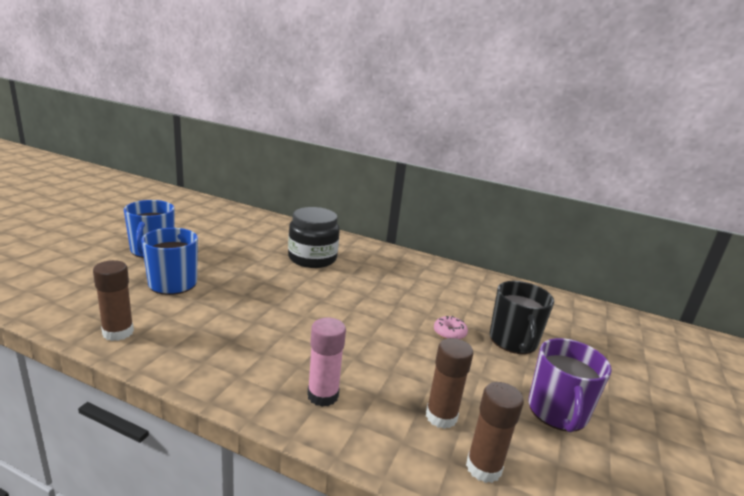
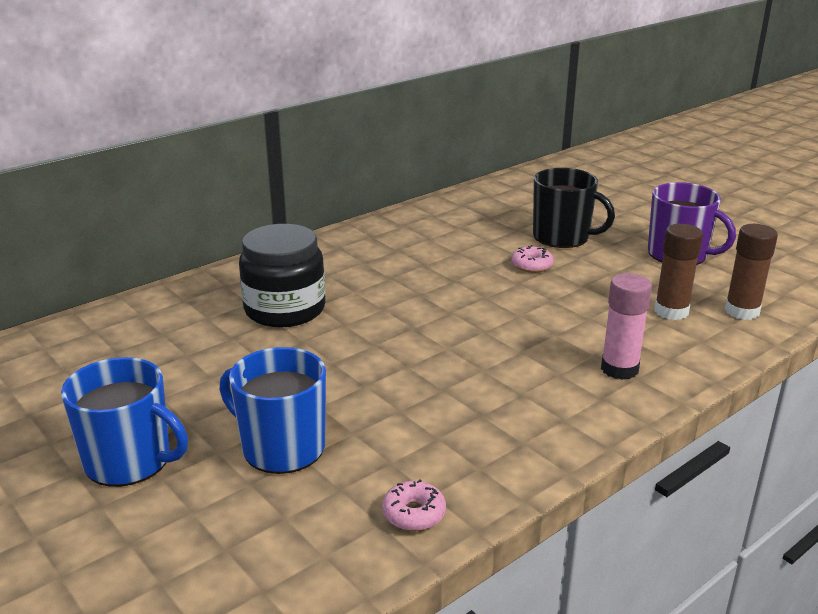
camera: 60 degrees left, 5 degrees up
brown glue stick [93,260,134,341] -> pink donut [382,480,446,531]

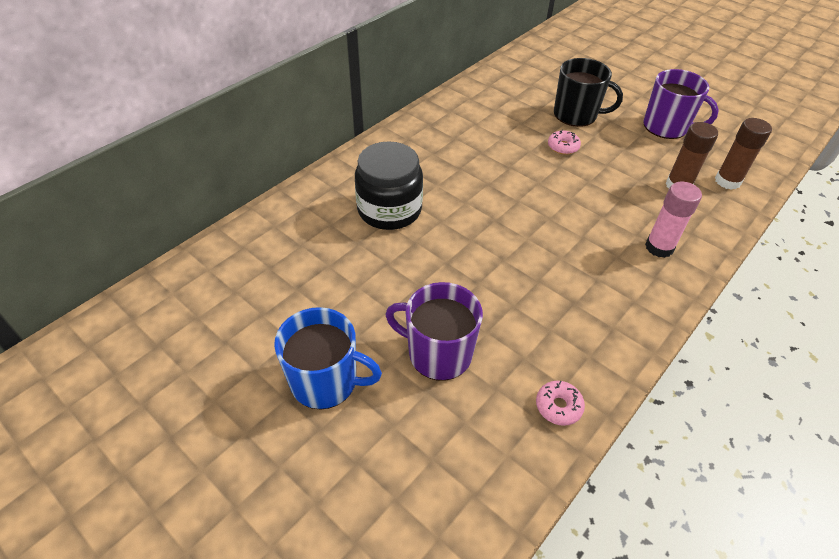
camera: 10 degrees left, 20 degrees up
blue mug [219,347,326,474] -> purple mug [385,282,483,381]

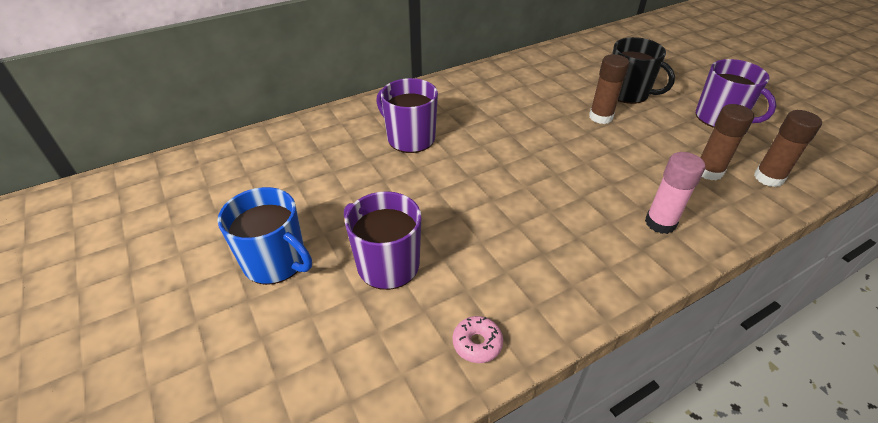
camera: 20 degrees right, 5 degrees down
black jar [355,141,423,230] -> purple mug [376,78,438,153]
pink donut [548,130,581,155] -> brown glue stick [589,54,629,124]

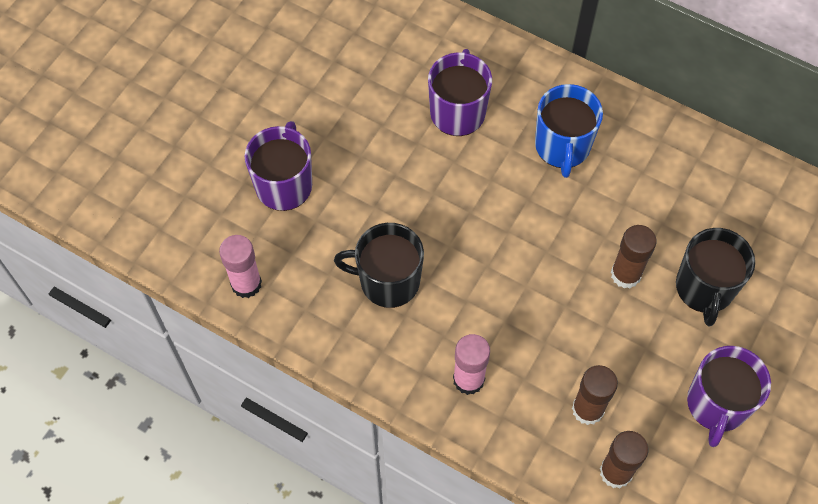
camera: 60 degrees right, 20 degrees up
blue mug [218,187,312,285] -> blue mug moved to [535,84,603,178]
pink donut [453,316,503,363] -> pink glue stick [219,235,262,298]
none -> black mug [334,223,424,308]

